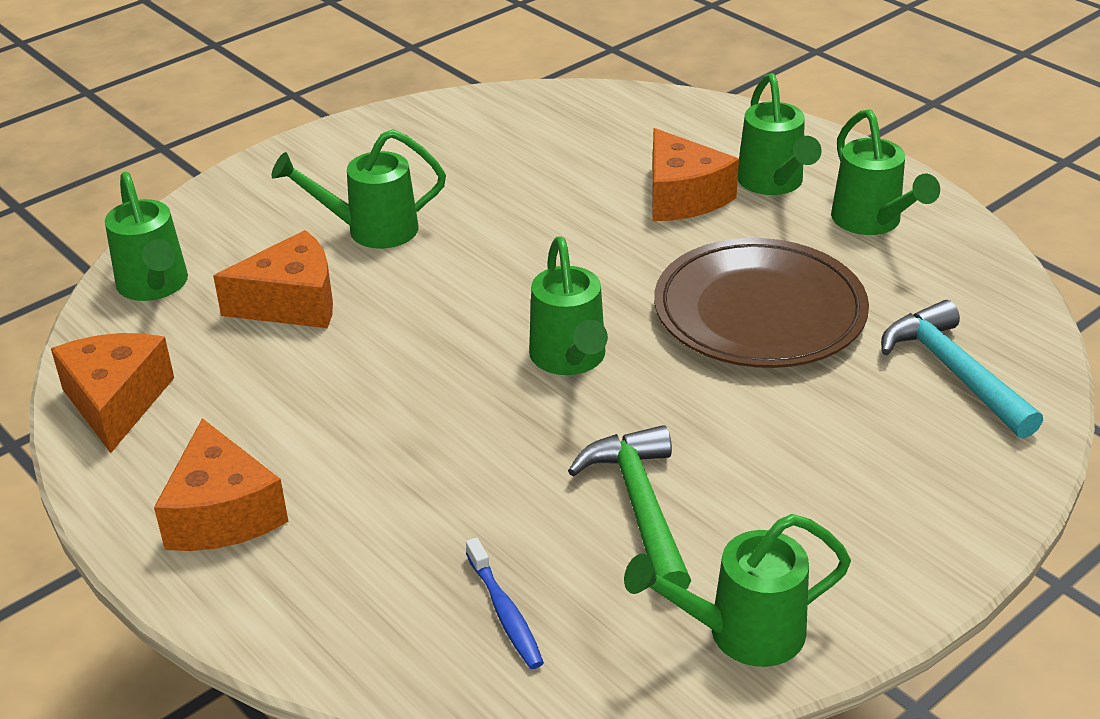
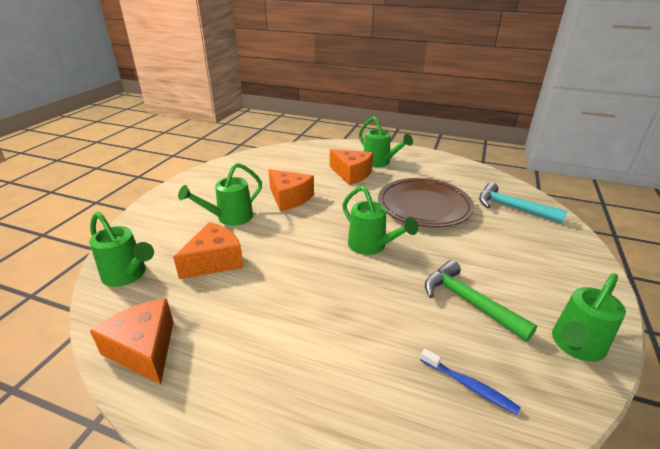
camera: 30 degrees left, 5 degrees down
orange cheese [154,418,288,551] -> orange cheese moved to [268,169,314,211]
green watering can [831,109,940,235] -> none

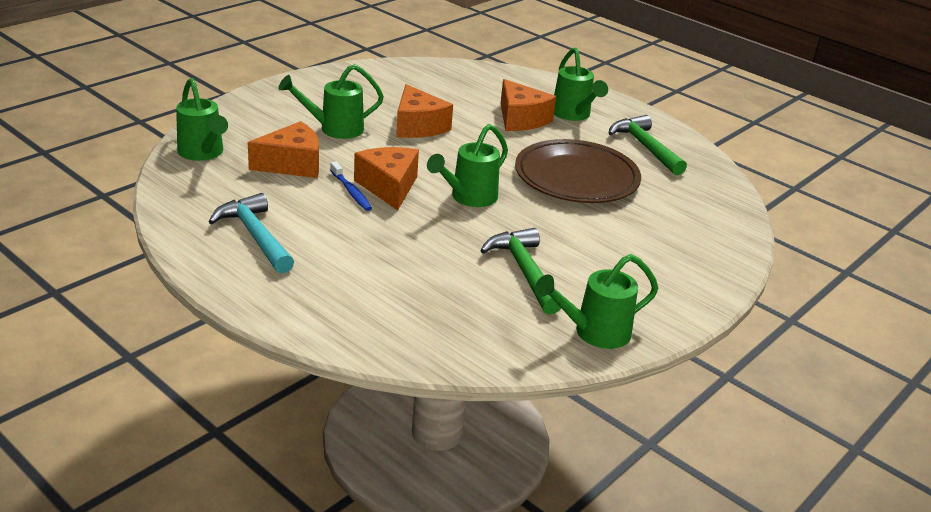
camera: 20 degrees right, 0 degrees up
orange cheese [90,298,173,385] -> orange cheese moved to [354,147,419,210]
green watering can [342,186,418,255] -> green watering can turned 60 degrees clockwise [427,124,508,207]
blue toothbrush [420,349,521,415] -> blue toothbrush moved to [330,161,372,211]
turquoise hammer [479,182,567,223] -> turquoise hammer moved to [208,193,294,274]
none -> green hammer [609,115,687,175]

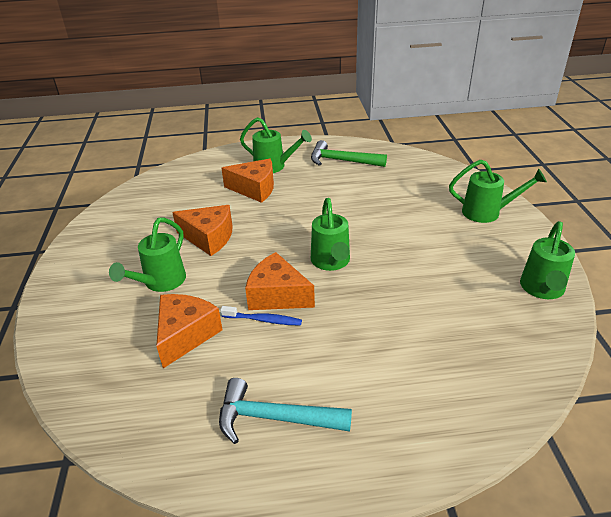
camera: 45 degrees left, 5 degrees up
green watering can [176,78,228,161] -> green watering can moved to [449,159,547,223]
green hammer [480,228,561,315] -> none
brown plate [515,139,641,203] -> none

